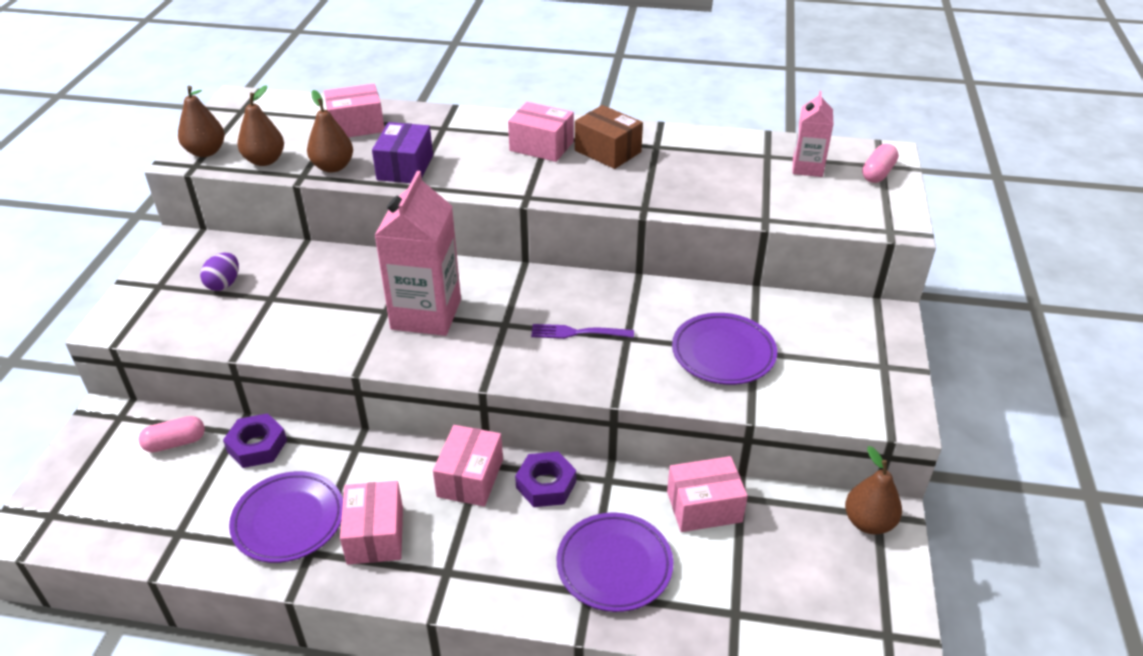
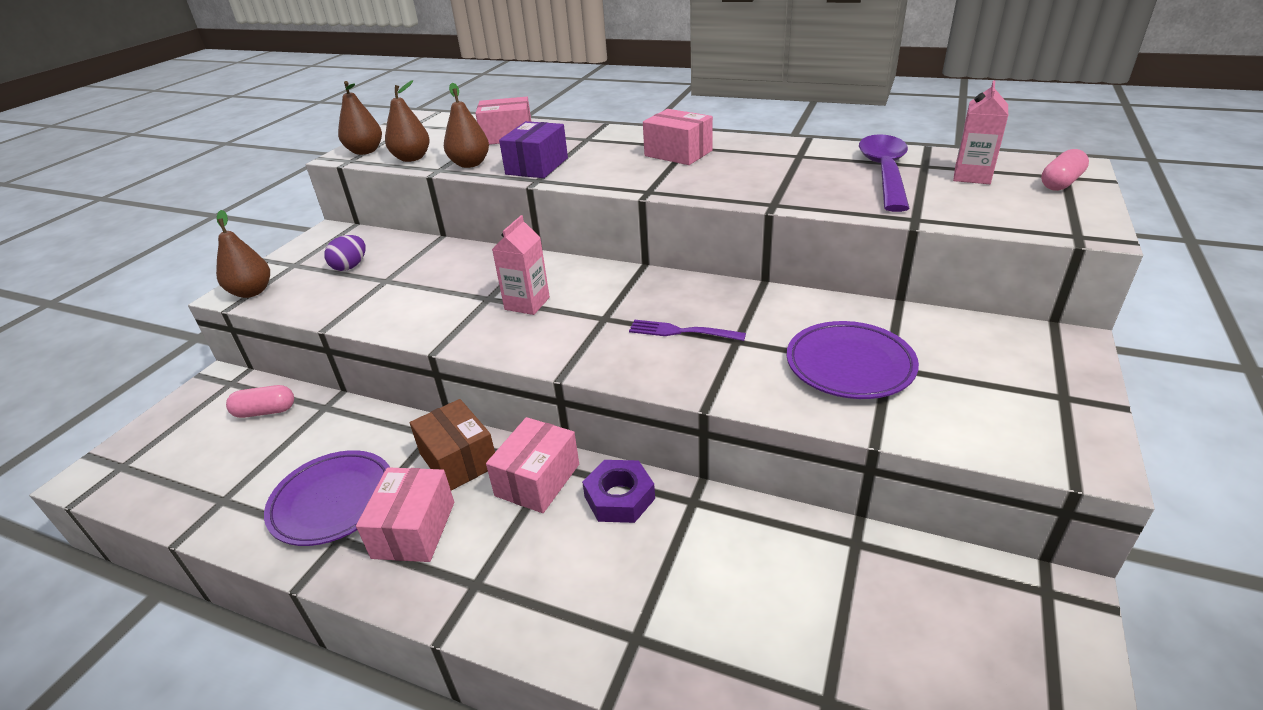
camera: 15 degrees right, 5 degrees down
purple nut [223,413,287,468] -> none
pink carton [374,171,461,336] -> pink carton [492,215,550,315], size x0.55
purple plate [557,512,673,612] -> none
brown box [575,105,643,169] -> brown box moved to [410,399,495,491]
pink box [667,456,748,532] -> none
brown pear [845,446,902,535] -> brown pear moved to [216,210,270,298]
none -> purple spoon [859,134,910,212]

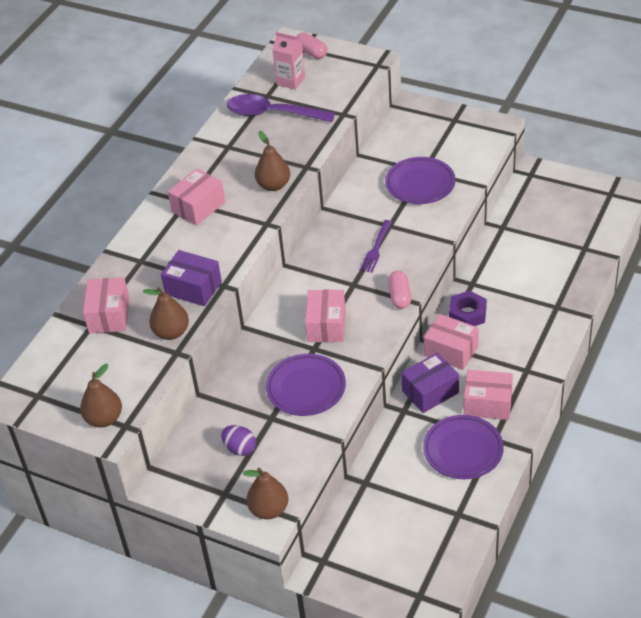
camera: 85 degrees left, 10 degrees up
pink capsule [226,385,294,418] -> pink capsule moved to [388,271,411,309]
brown pear [385,80,430,162] -> brown pear moved to [255,131,290,191]
brown box [410,399,495,491] -> purple box [401,353,459,413]
pink carton [492,215,550,315] -> pink box [305,289,346,342]
none -> purple plate [266,354,346,416]

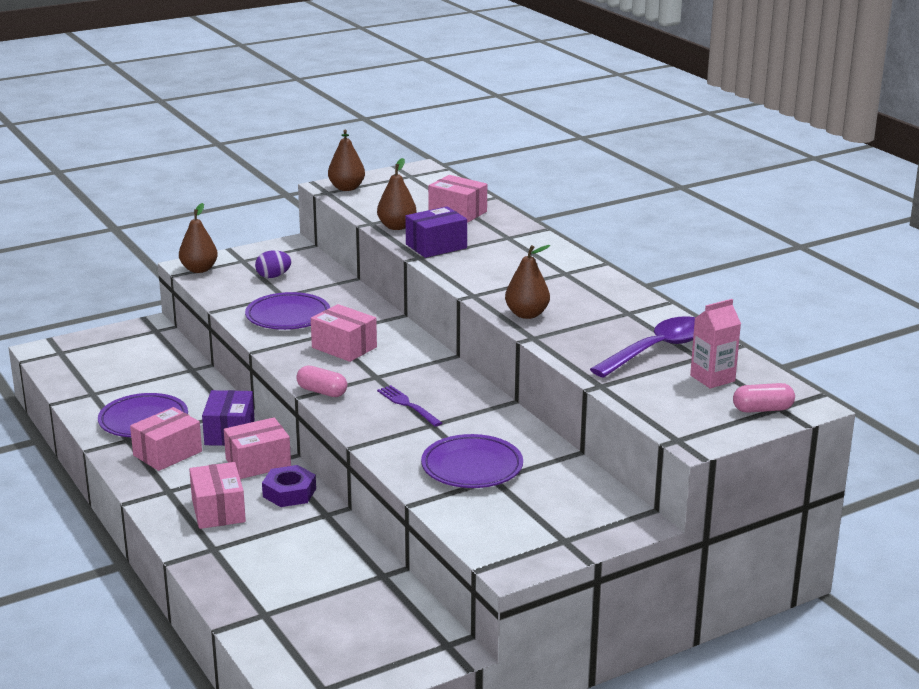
camera: 120 degrees right, 20 degrees down
pink box [168,168,225,226] -> pink box moved to [189,462,246,529]

